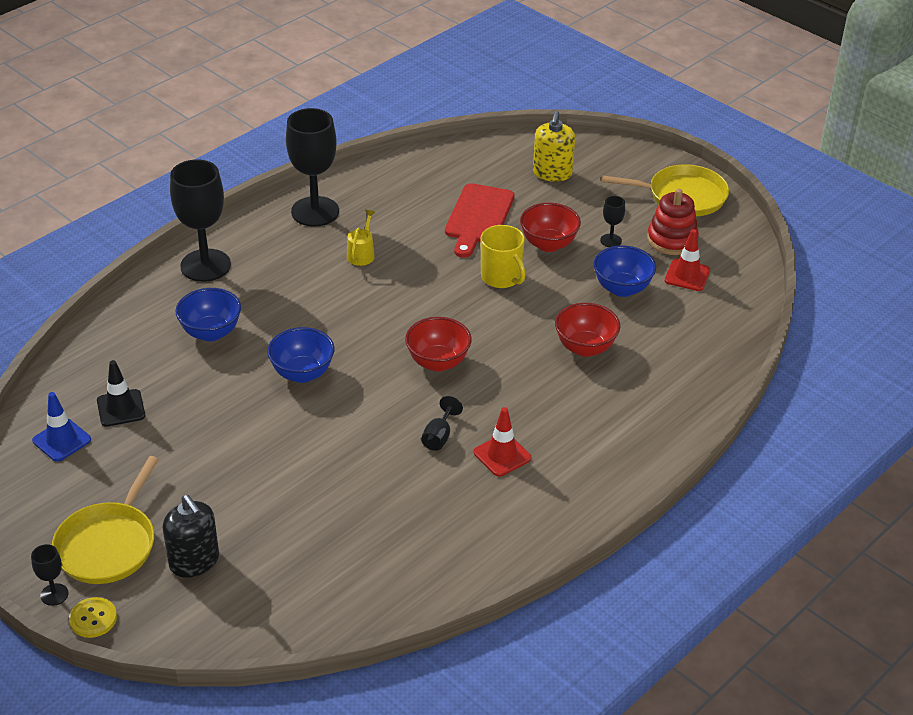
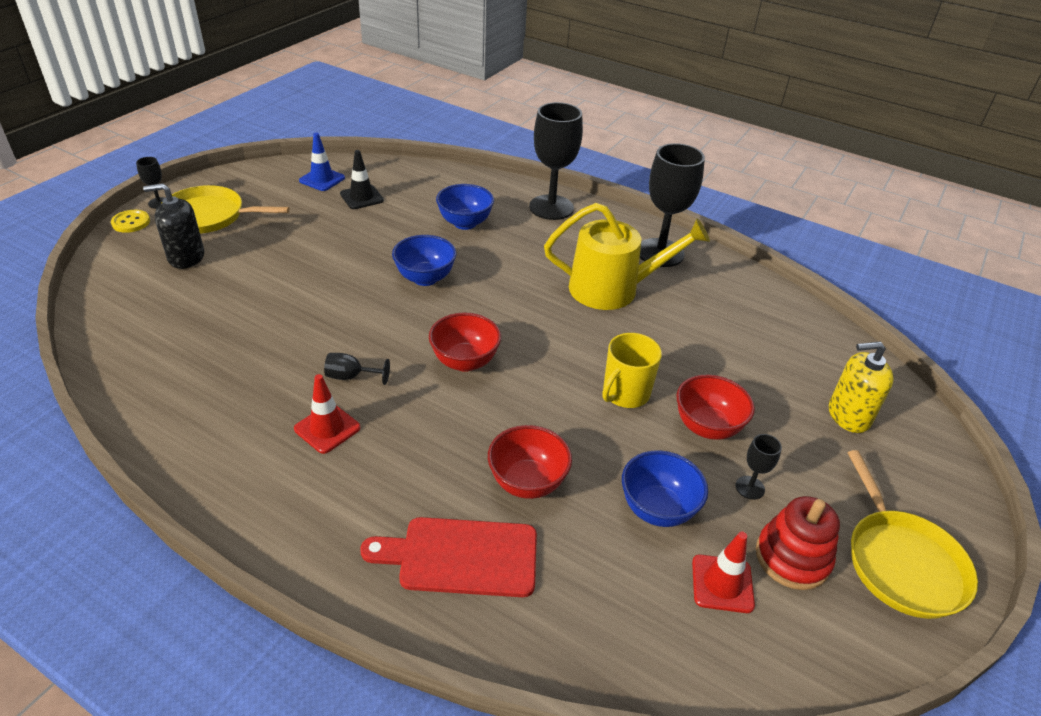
camera: 75 degrees right, 0 degrees up
black soap dispenser [163,495,219,578] -> black soap dispenser turned 45 degrees clockwise [143,183,204,269]
yellow watering can [347,210,375,266] -> yellow watering can [544,203,710,310], size x2.35
red cutting board [445,183,514,258] -> red cutting board moved to [360,517,537,597]

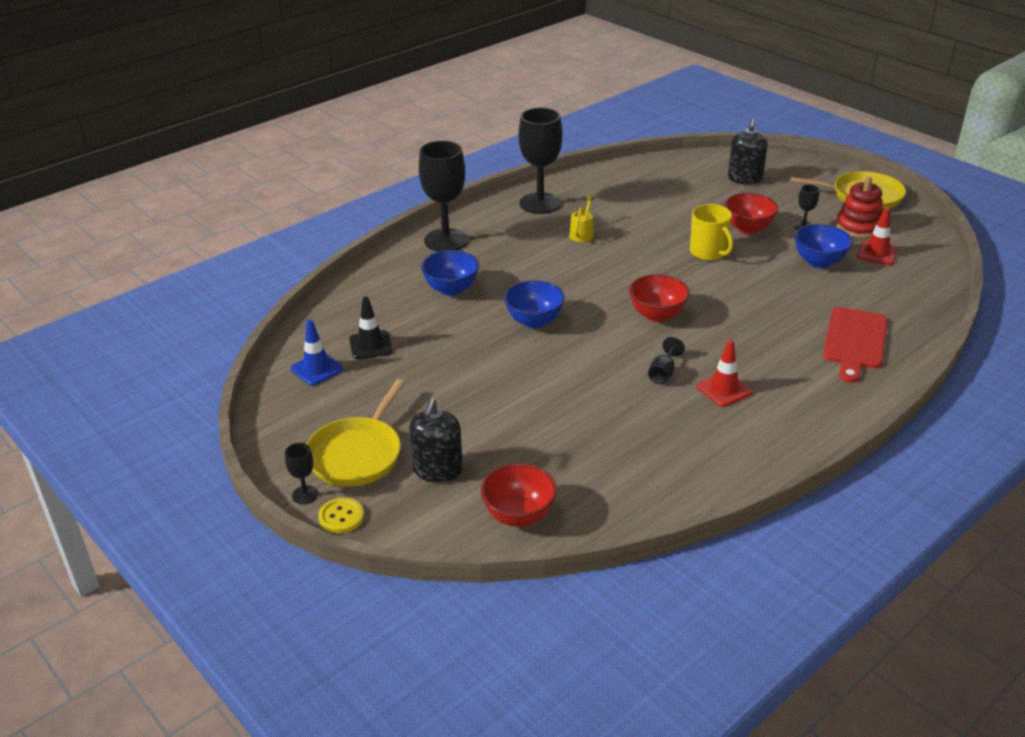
camera: 70 degrees left, 5 degrees down
red bowl [488,425,572,499] -> red bowl moved to [481,463,557,527]
yellow watering can [544,203,710,310] -> yellow watering can [569,195,595,242], size x0.43
yellow soap dispenser [829,341,894,433] -> black soap dispenser [728,118,768,185]

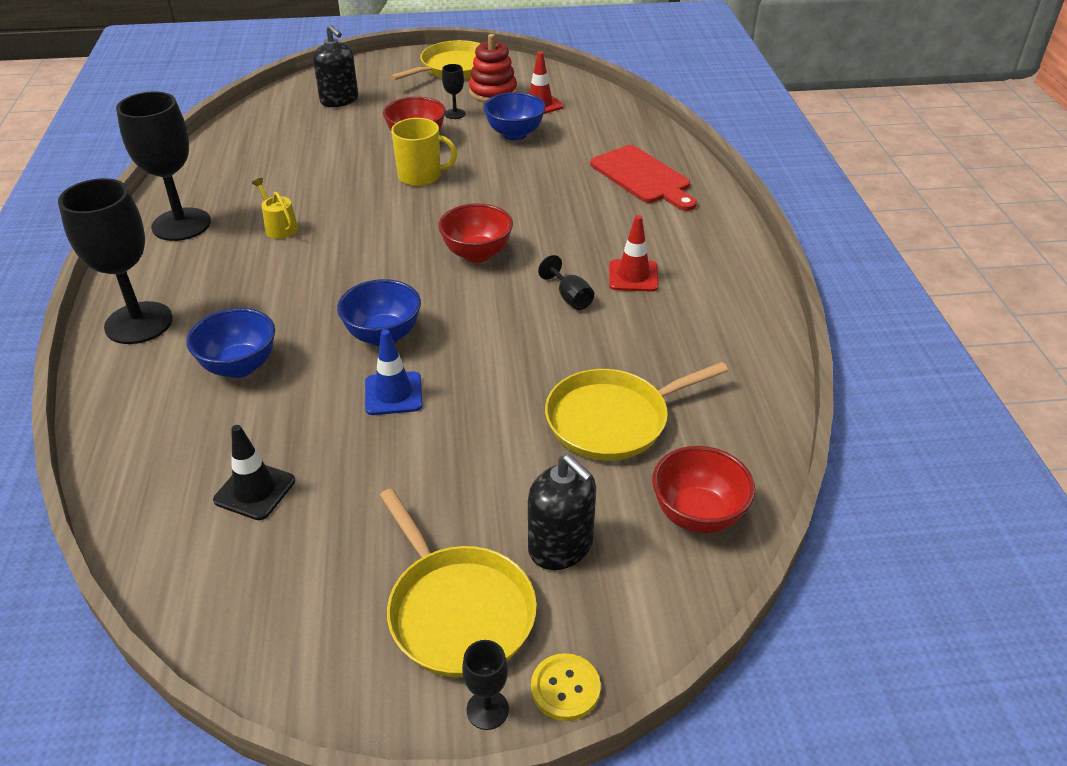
camera: 55 degrees left, 5 degrees up
blue traffic cone [290,320,343,386] -> blue traffic cone moved to [365,329,423,415]
none -> yellow pan [545,362,728,461]

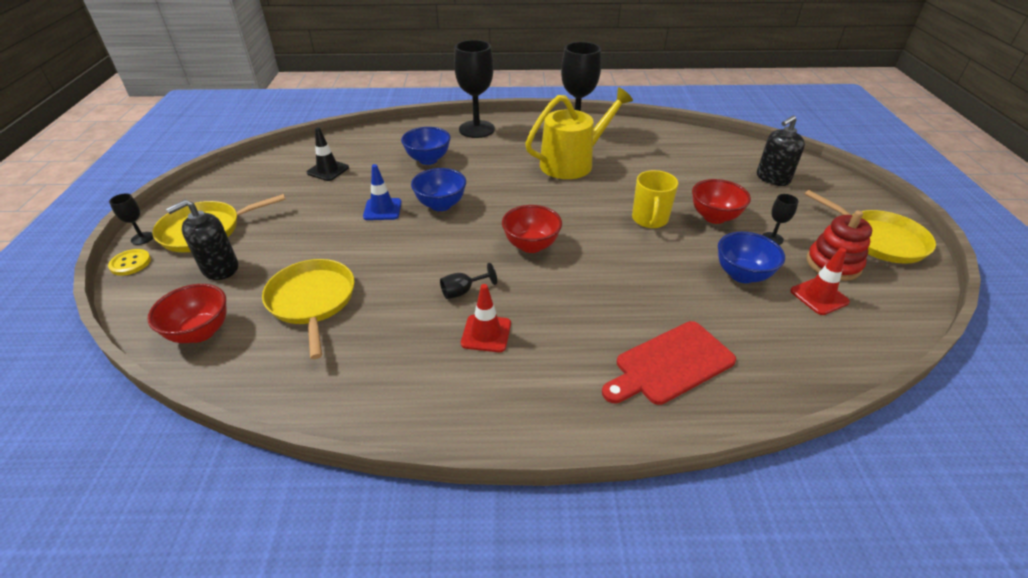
camera: 95 degrees right, 0 degrees up
yellow watering can [252,178,298,239] -> yellow watering can [525,87,633,179], size x2.35

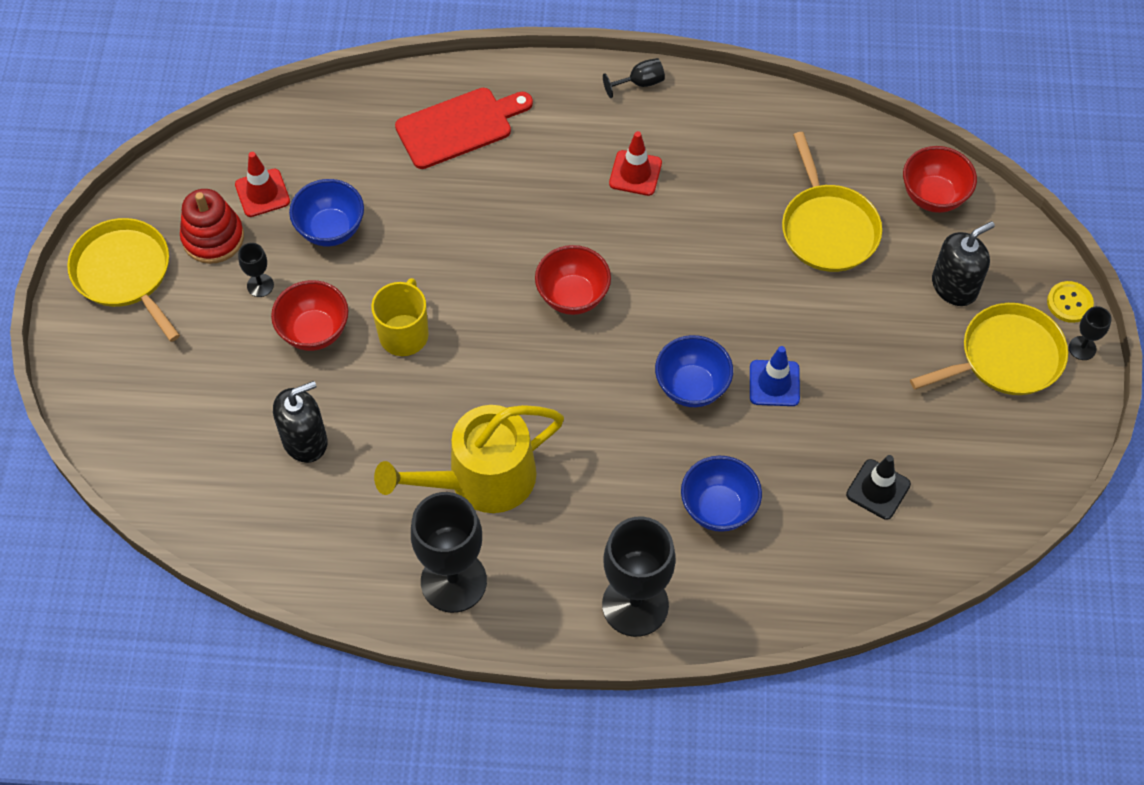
camera: 175 degrees left, 20 degrees up
black goblet [440,263,497,299] -> black goblet moved to [603,58,665,98]
black soap dispenser [757,115,805,186] -> black soap dispenser moved to [273,381,327,463]

